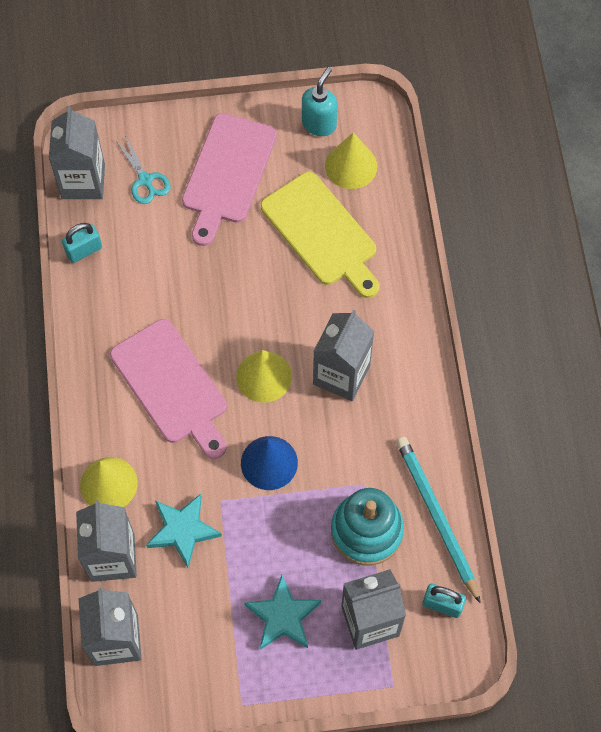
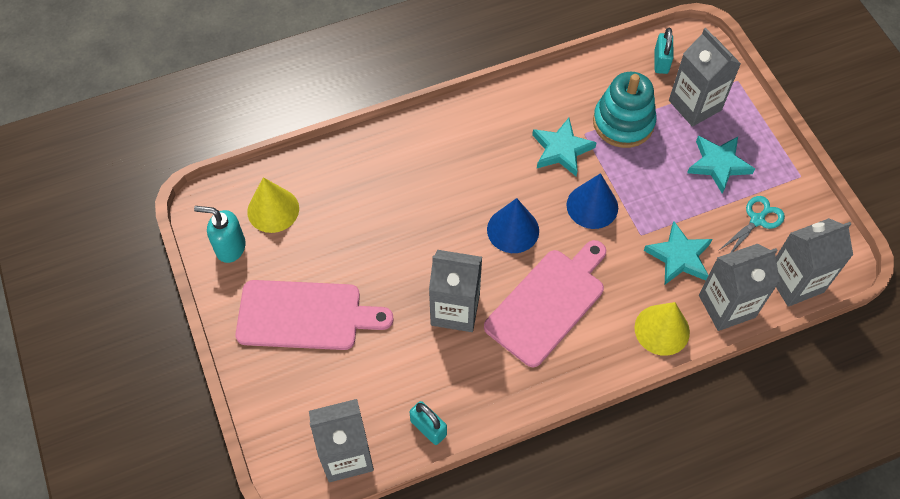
camera: 105 degrees left, 5 degrees down
turquoise scissors [116,135,171,204] -> turquoise scissors moved to [719,196,785,253]
yellow cone [236,350,292,403] -> blue cone [487,198,539,253]
yellow cutting board [261,172,380,298] -> none
grey carton [313,310,374,401] -> grey carton moved to [429,250,482,332]
turquoise pencil [396,437,481,604] -> none
none -> turquoise star [532,118,597,176]

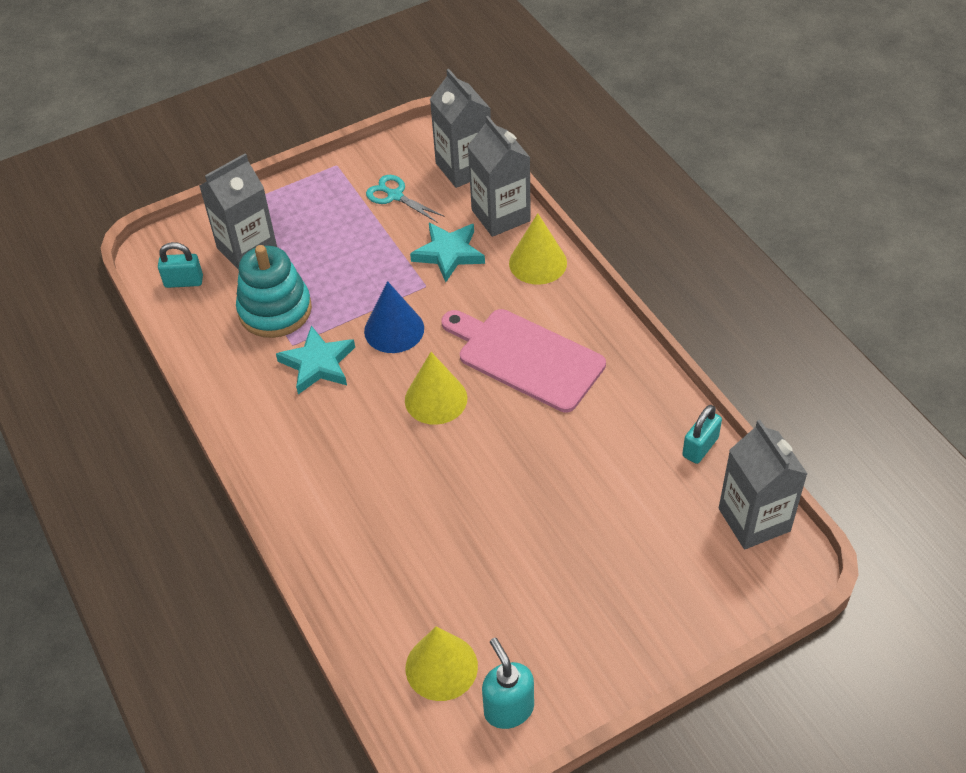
camera: 95 degrees left, 10 degrees down
turquoise soap dispenser [194,206,246,263] -> turquoise soap dispenser turned 150 degrees clockwise [482,638,534,729]
pink cutting board [236,280,394,350] -> none
grey carton [429,250,482,332] -> none
blue cone [487,198,539,253] -> yellow cone [405,352,467,425]
turquoise star [687,136,755,194] -> none

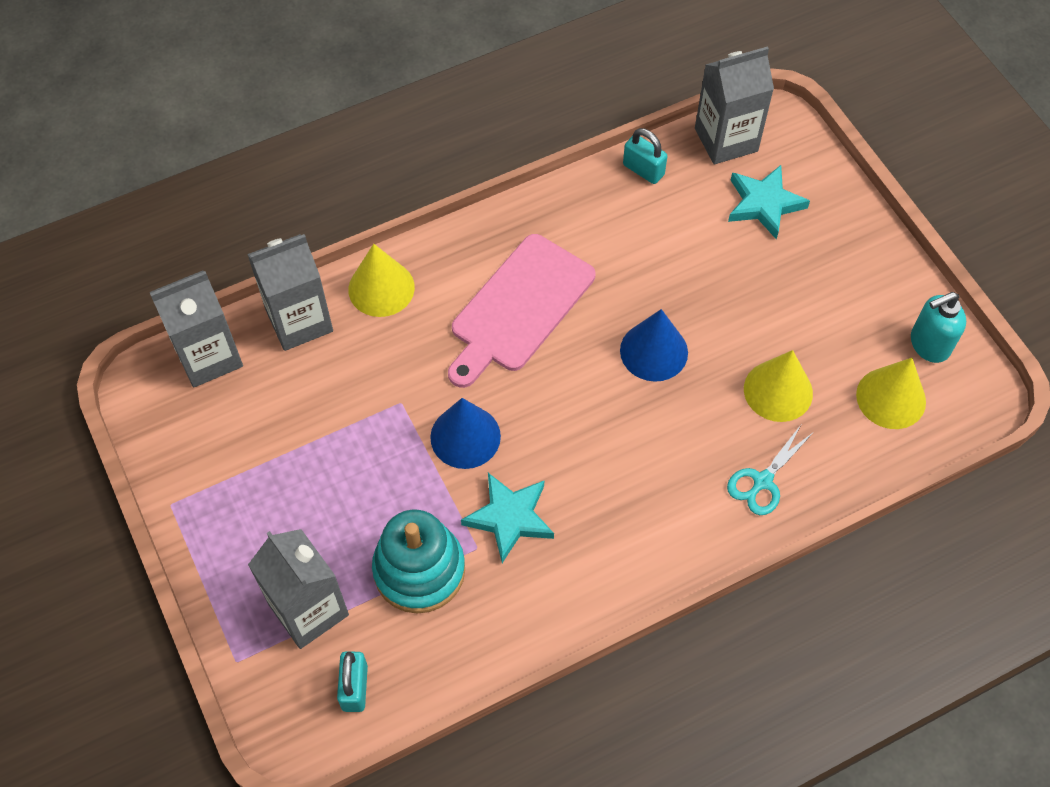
camera: 90 degrees left, 10 degrees up
turquoise scissors [366,175,445,223] -> turquoise scissors moved to [727,425,814,515]
yellow cone [405,352,467,425] -> yellow cone moved to [744,350,813,422]
turquoise star [410,223,485,282] -> turquoise star moved to [728,165,810,240]
none -> blue cone [620,309,688,382]

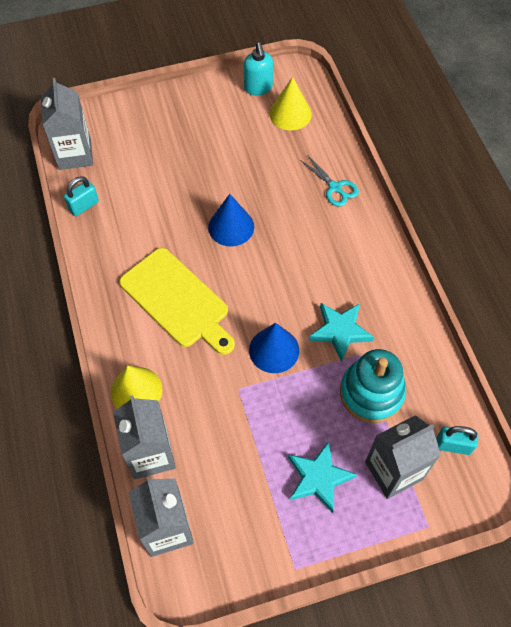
camera: 80 degrees left, 0 degrees up
pink cutting board [448,234,595,388] -> yellow cutting board [119,248,235,355]
turquoise star [728,165,810,240] -> turquoise star moved to [288,441,357,513]
yellow cone [744,350,813,422] -> none

